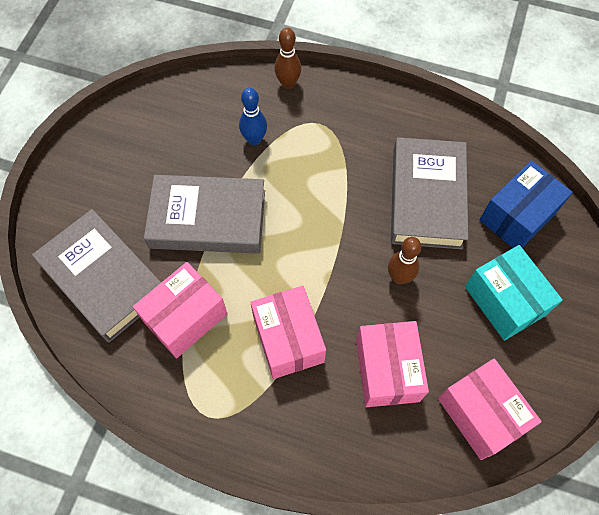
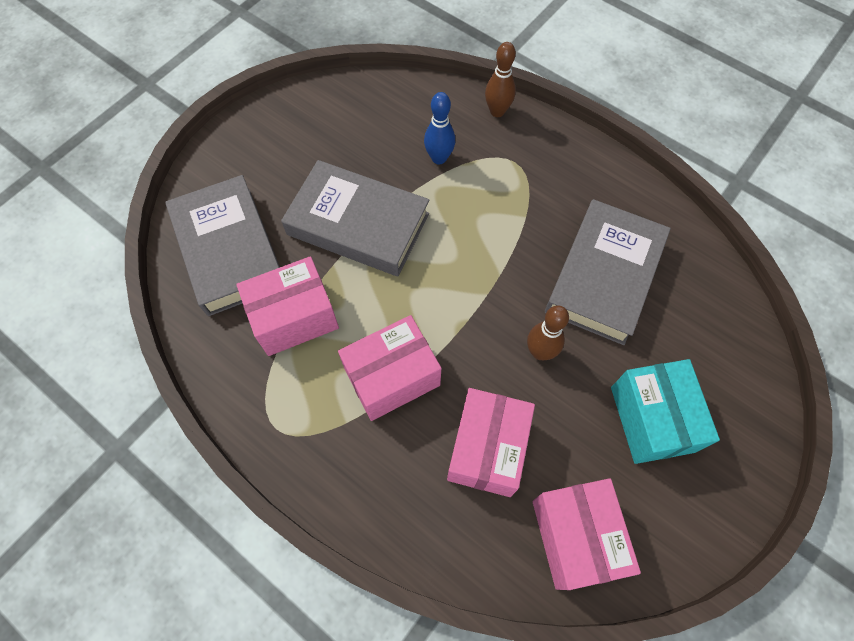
camera: 20 degrees right, 0 degrees up
pink box [250,286,326,379] -> pink box turned 60 degrees clockwise [338,315,441,421]
blue box [479,160,573,248] -> none

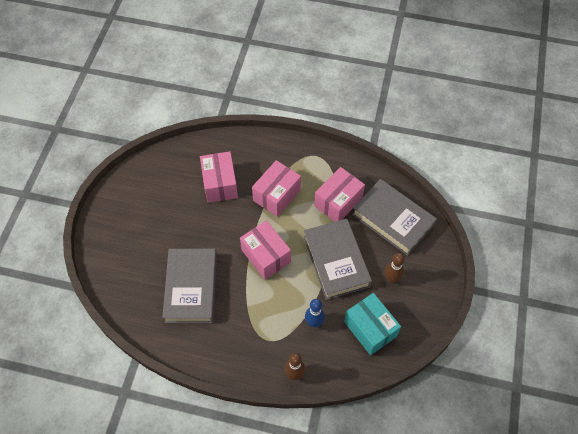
camera: 155 degrees right, 5 degrees down
grey book [281,160,429,276] -> grey book turned 75 degrees clockwise [304,219,372,300]
brown bowling pin [527,305,569,360] -> brown bowling pin moved to [384,253,405,283]
pink box [533,478,641,590] -> pink box moved to [240,220,291,280]
turquoise box [611,359,720,464] -> turquoise box moved to [344,293,401,355]

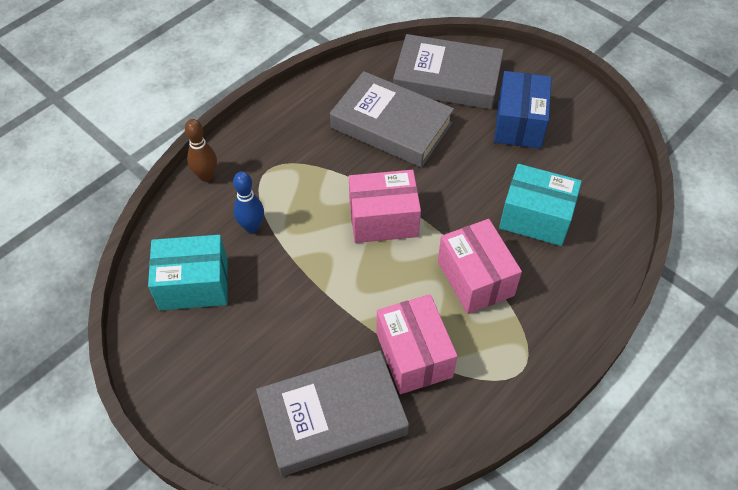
camera: 120 degrees right, 5 degrees down
pink box [200,151,238,203] -> turquoise box [499,164,582,246]
grey book [304,219,372,300] -> grey book moved to [393,34,504,109]
brown bowling pin [384,253,405,283] -> none
none -> blue box [494,71,552,149]

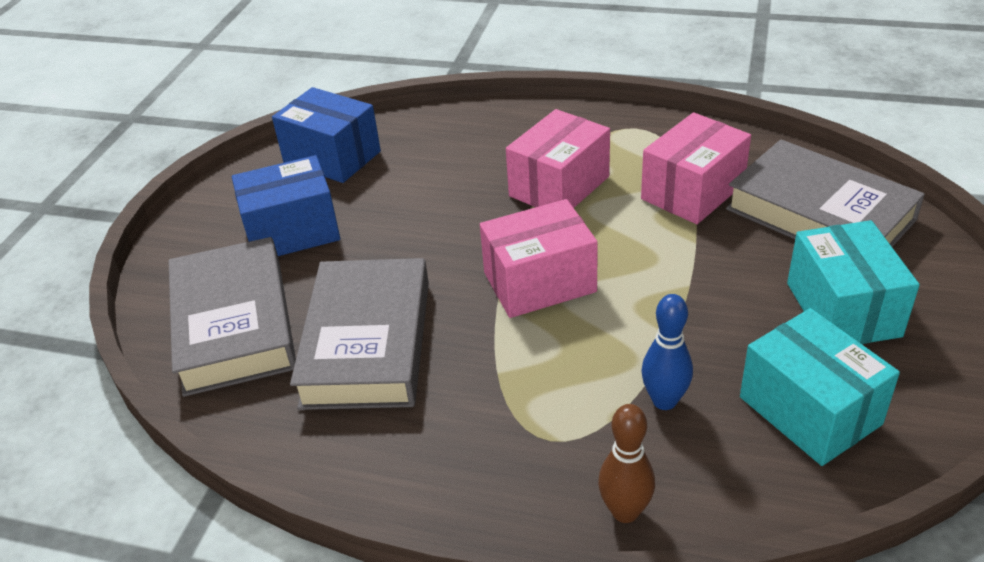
camera: 115 degrees left, 15 degrees down
pink box [349,170,421,243] -> pink box turned 75 degrees counterclockwise [480,199,598,318]
turquoise box [499,164,582,246] -> turquoise box moved to [787,220,920,344]
none -> blue box [272,87,381,183]

